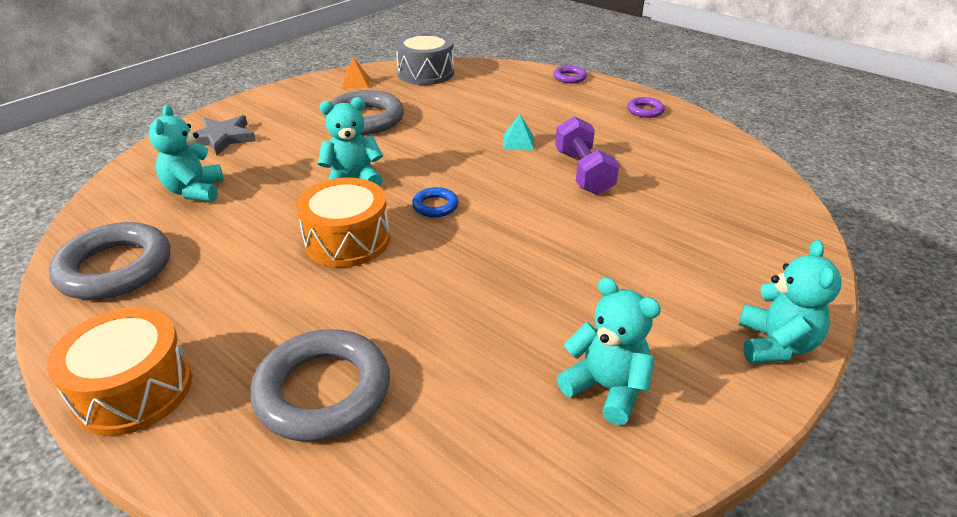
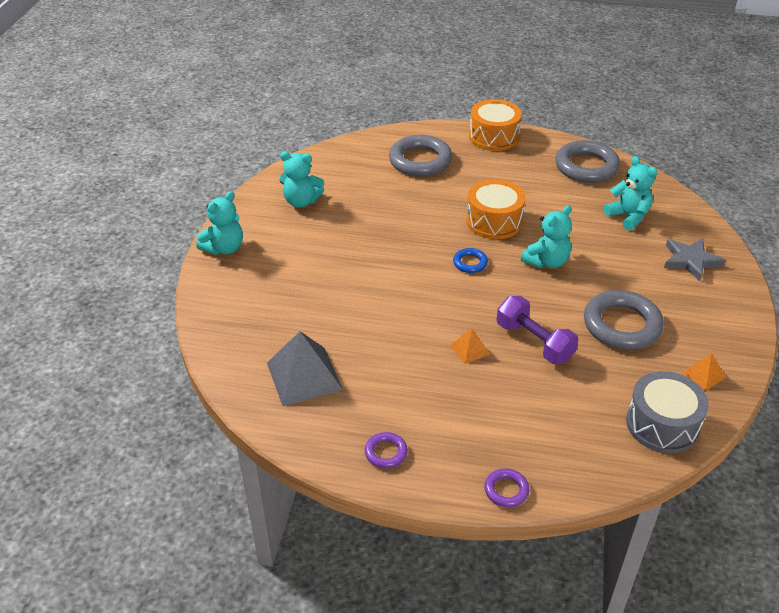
camera: 150 degrees right, 5 degrees up
turquoise pyramid [503,114,534,150] -> orange pyramid [450,328,490,364]
purple dumbbell [555,116,619,195] -> purple dumbbell moved to [496,296,578,364]
turquoise teddy bear [739,240,842,363] -> turquoise teddy bear turned 120 degrees counterclockwise [196,191,243,255]
none -> grey pyramid [267,331,343,406]

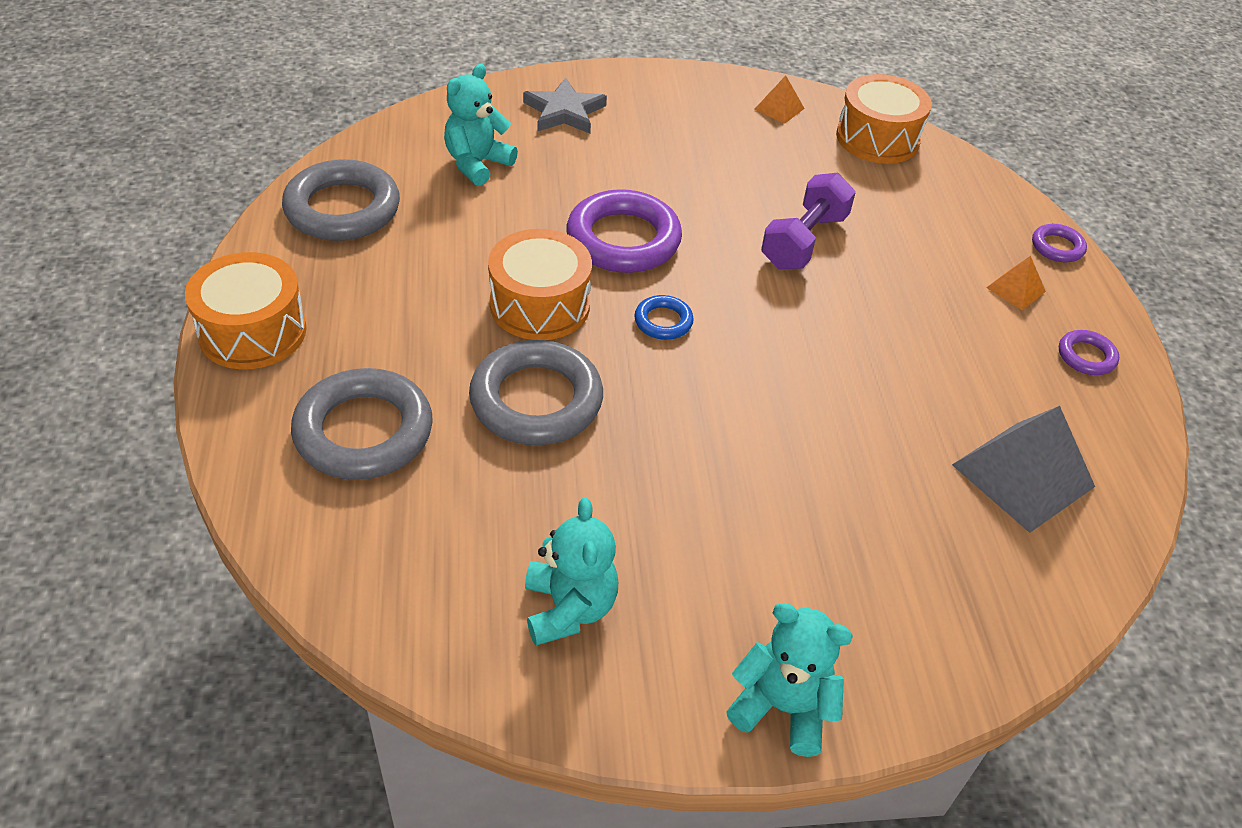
camera: 110 degrees left, 5 degrees up
orange pyramid [450,328,490,364] -> orange pyramid moved to [986,256,1046,310]
turquoise teddy bear [521,205,572,268] -> purple ring [567,189,682,273]
grey ring [584,290,664,350] -> grey ring moved to [469,340,603,445]
grey drum [626,371,709,453] -> orange drum [836,74,932,164]

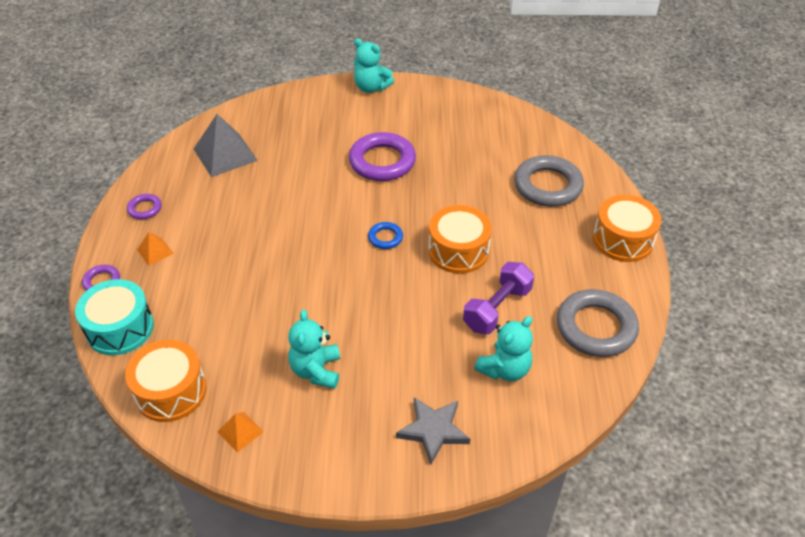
camera: 170 degrees left, 0 degrees up
grey ring [469,340,603,445] -> none
turquoise teddy bear [525,498,618,646] -> turquoise teddy bear moved to [288,309,340,389]
purple ring [567,189,682,273] -> purple ring moved to [349,132,416,181]
purple dumbbell [761,173,856,269] -> purple dumbbell moved to [463,262,534,334]
none -> turquoise drum [75,279,154,355]

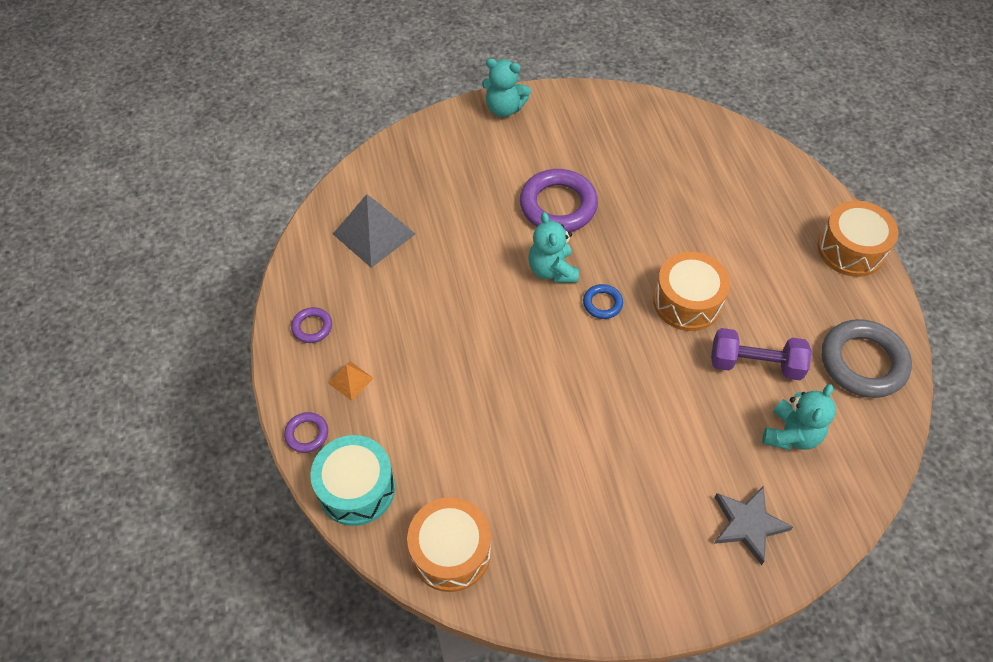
camera: 15 degrees left, 10 degrees up
orange pyramid [218,412,264,453] -> none
turquoise teddy bear [288,309,340,389] -> turquoise teddy bear moved to [528,212,579,283]
purple dumbbell [463,262,534,334] -> purple dumbbell turned 75 degrees clockwise [711,328,812,380]
grey ring [514,155,584,207] -> none

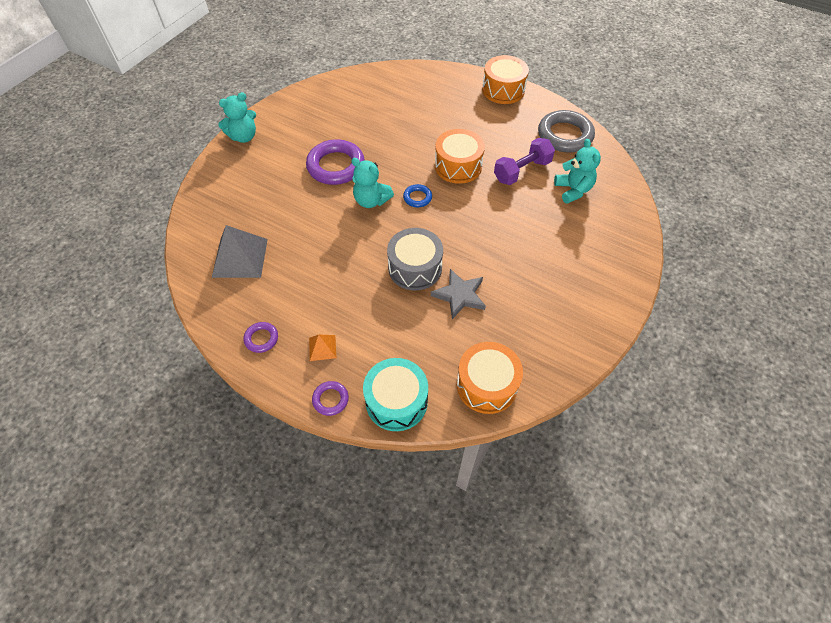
camera: 45 degrees left, 0 degrees up
grey star [714,486,793,565] -> grey star moved to [431,269,486,319]
none -> grey drum [387,228,443,290]

